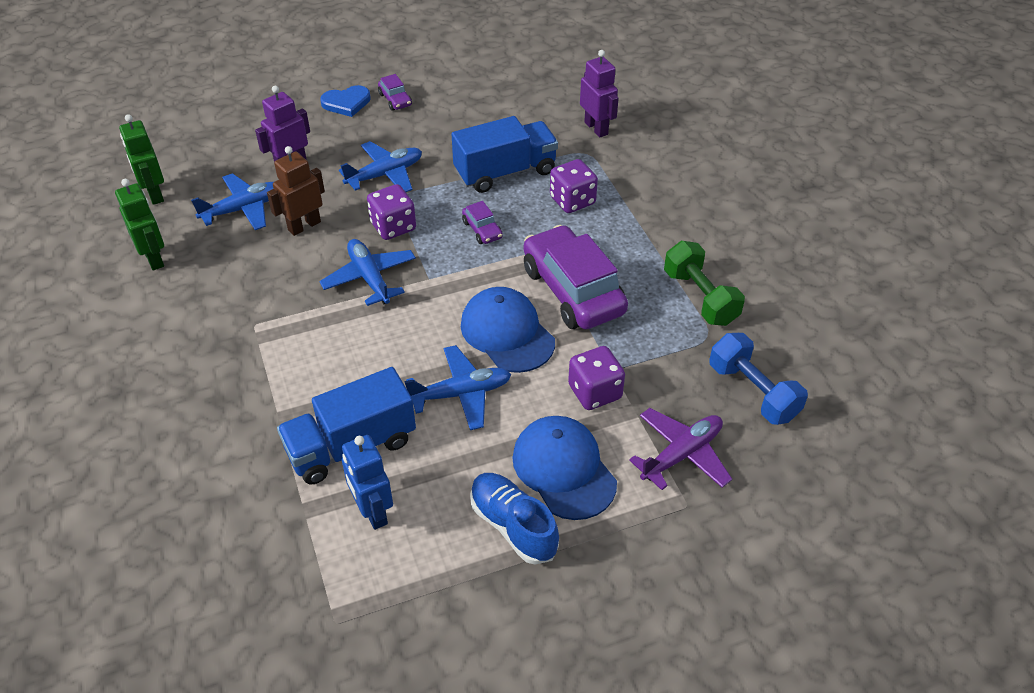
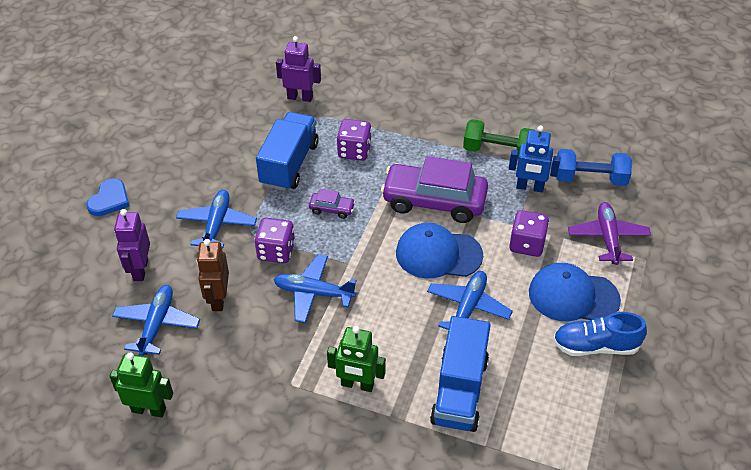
camera: 50 degrees left, 0 degrees up
green robot [119,114,164,205] -> green robot moved to [327,326,386,392]
blue robot [342,435,393,530] -> blue robot moved to [509,126,561,193]
purple car [378,74,412,111] -> none

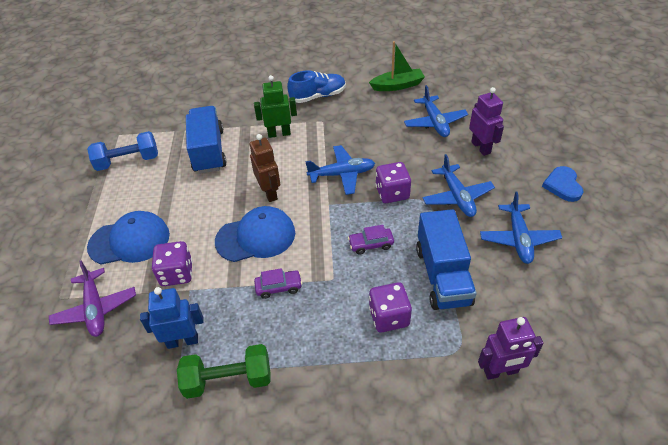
camera: 160 degrees right, 0 degrees up
green robot [109,353,173,418] -> green boat [369,41,425,91]
brown robot [197,239,229,311] -> brown robot moved to [250,134,280,202]
purple car [381,156,488,223] -> purple car [254,268,302,299], size x0.43
blue plane [427,271,513,330] -> blue plane moved to [480,191,562,264]
blue shoe [553,312,647,356] -> blue shoe moved to [287,70,346,103]
blue dumbbell [556,149,632,186] -> blue dumbbell moved to [87,131,158,171]

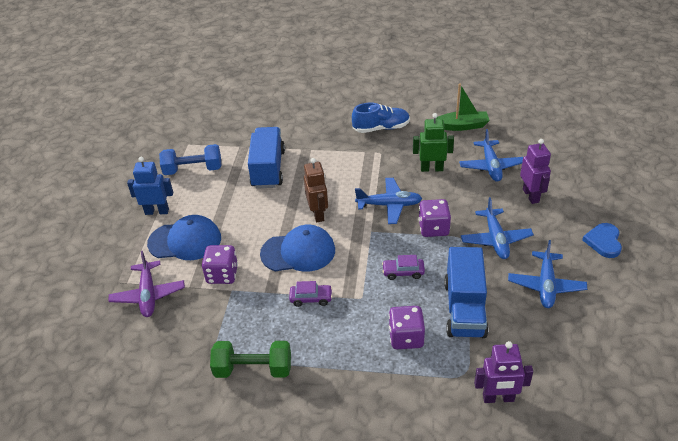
camera: 10 degrees right, 5 degrees down
blue robot [140,287,204,349] -> blue robot moved to [127,156,173,215]
green robot [254,75,297,138] -> green robot moved to [413,113,454,172]

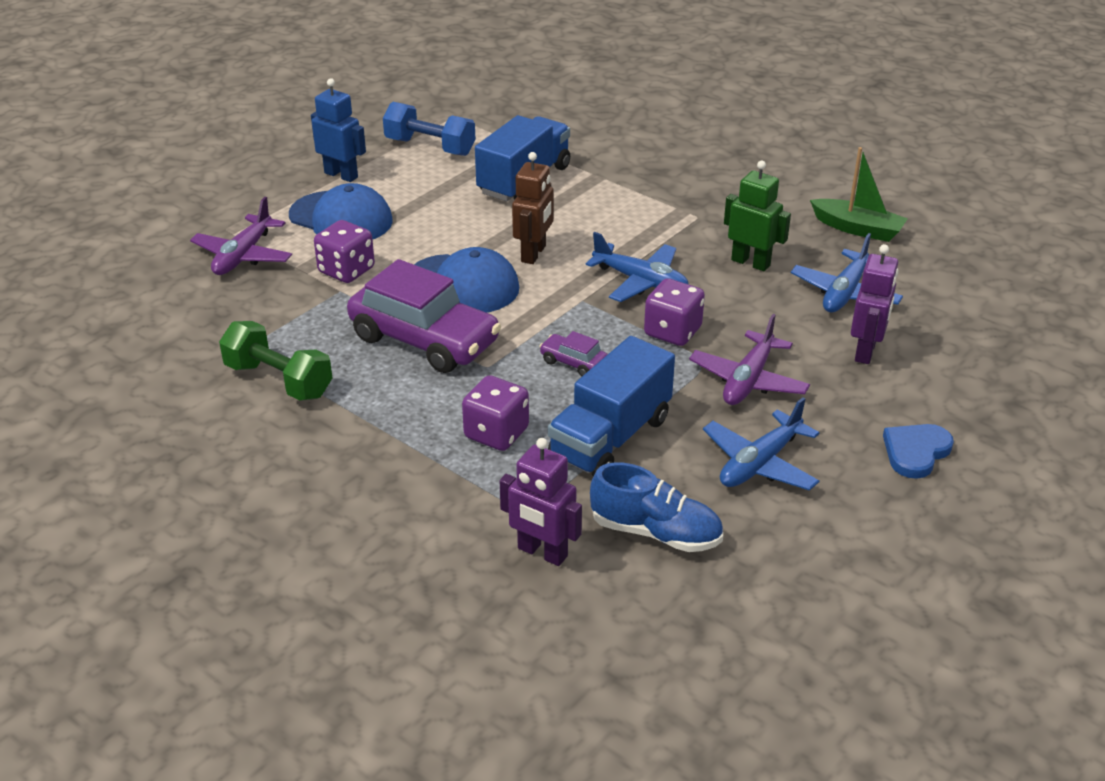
camera: 30 degrees right, 5 degrees down
purple car [289,281,333,307] -> purple car [347,259,501,373], size x2.31
blue shoe [352,103,410,133] -> blue shoe moved to [590,462,723,552]
blue plane [461,197,534,259] -> purple plane [689,314,810,405]

